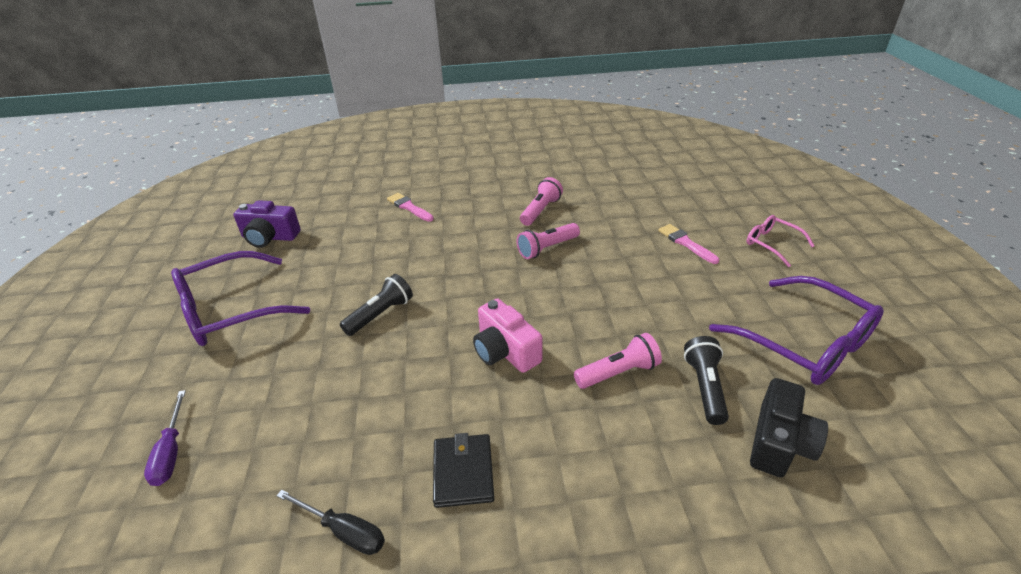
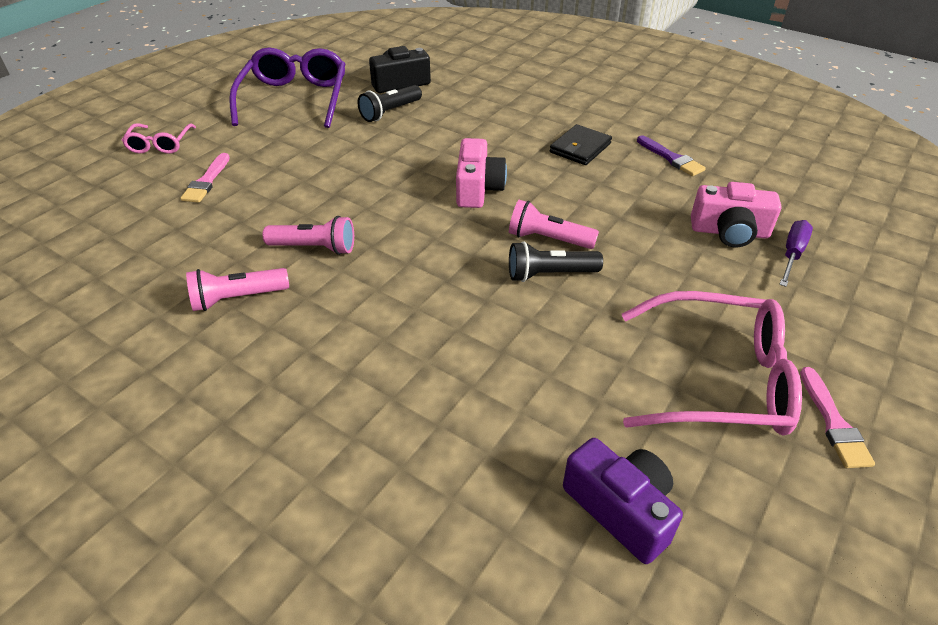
camera: 140 degrees left, 5 degrees up
purple glasses [171,251,310,346] -> pink glasses [622,291,802,436]
black screwdriver [276,490,385,555] -> purple brush [637,135,706,176]
pink brush [387,193,434,222] -> pink brush moved to [800,367,875,468]
pink flashlight [574,333,662,389] -> pink flashlight moved to [509,200,599,249]
none -> pink camera [691,182,781,247]

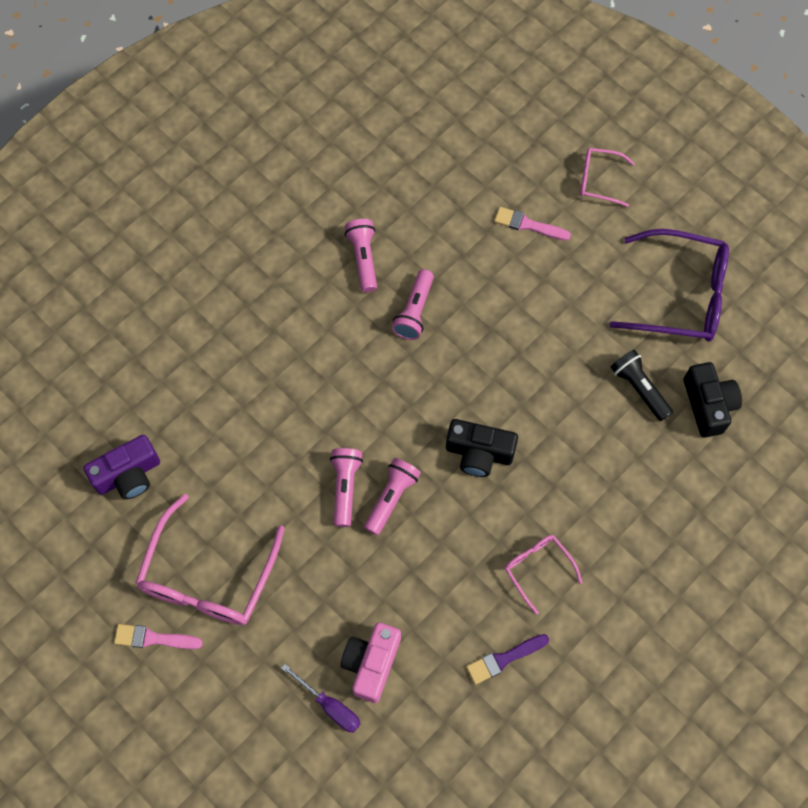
camera: 100 degrees right, 25 degrees up
pink camera [456,138,507,208] -> black camera [446,419,518,477]
black flashlight [509,241,603,282] -> pink flashlight [330,448,363,527]
black wallet [550,124,612,165] -> pink glasses [504,535,583,614]

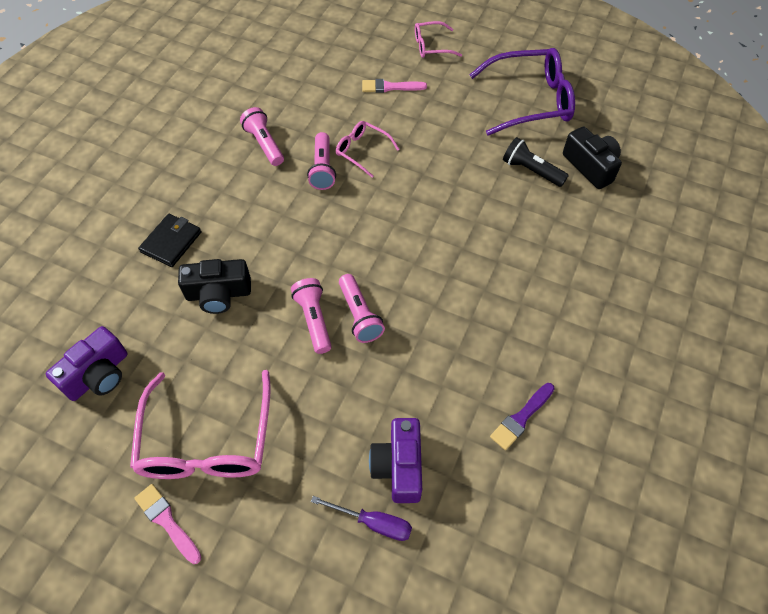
camera: 20 degrees left, 10 degrees down
pink brush [114,624,203,649] -> pink brush turned 60 degrees clockwise [134,484,201,564]
pink camera [340,622,401,703] -> purple camera [369,418,422,503]
pink flashlight [364,458,421,535] -> pink flashlight turned 150 degrees clockwise [339,274,385,343]
black camera [446,419,518,477] -> black camera moved to [178,259,251,314]
pink glasses [504,535,583,614] -> pink glasses moved to [336,121,399,178]
none -> black wallet [138,214,201,267]

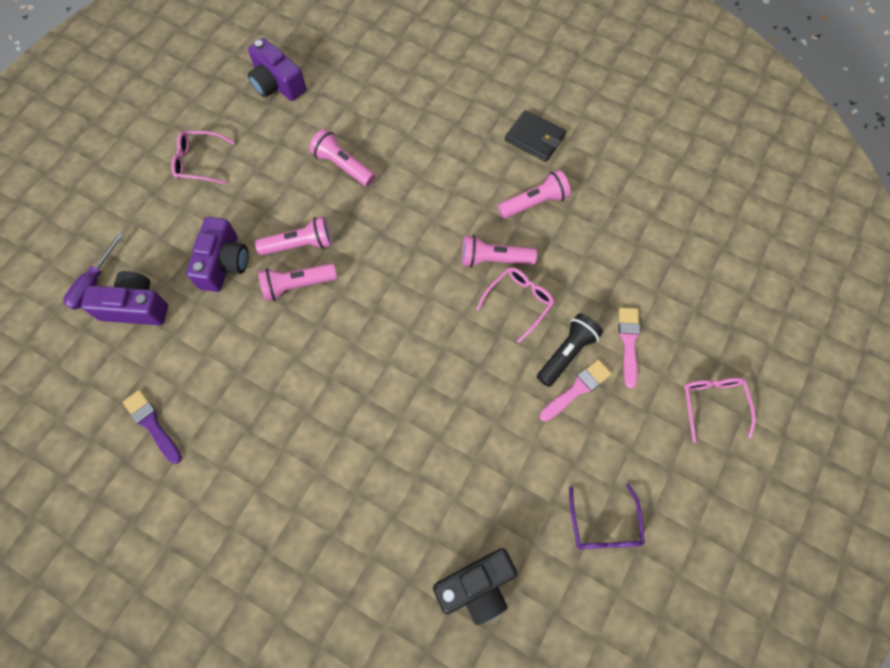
camera: 95 degrees right, 10 degrees up
pink glasses [130,370,271,479] -> pink glasses [171,131,235,184], size x0.52
pink brush [134,484,201,564] -> pink brush moved to [540,360,612,422]
black wallet [138,214,201,267] -> black wallet moved to [505,110,566,162]
black camera [178,259,251,314] -> pink flashlight [309,129,375,186]
purple glasses [469,48,575,136] -> purple glasses [569,483,645,549], size x0.52
black flashlight [503,137,569,187] -> black flashlight moved to [537,313,603,387]
none -> purple camera [186,217,248,292]

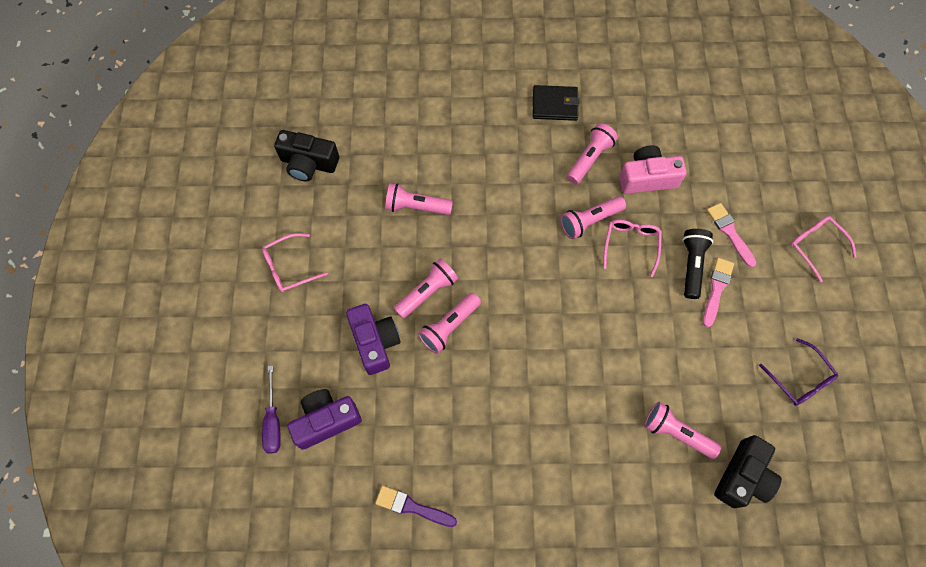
camera: 30 degrees left, 0 degrees up
purple camera [248,38,306,101] -> black camera [274,130,339,181]
none -> pink camera [619,145,687,194]
none -> pink flashlight [644,402,721,459]

